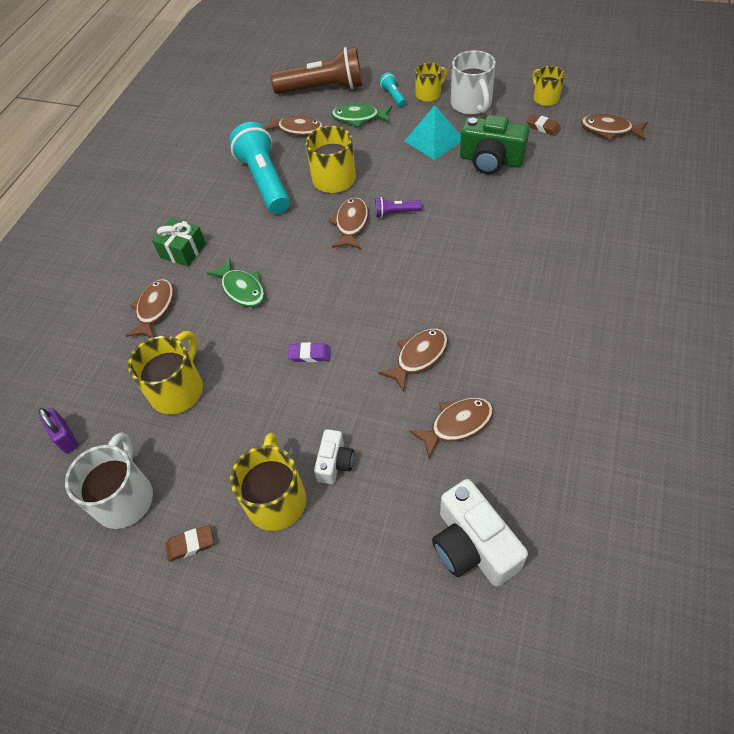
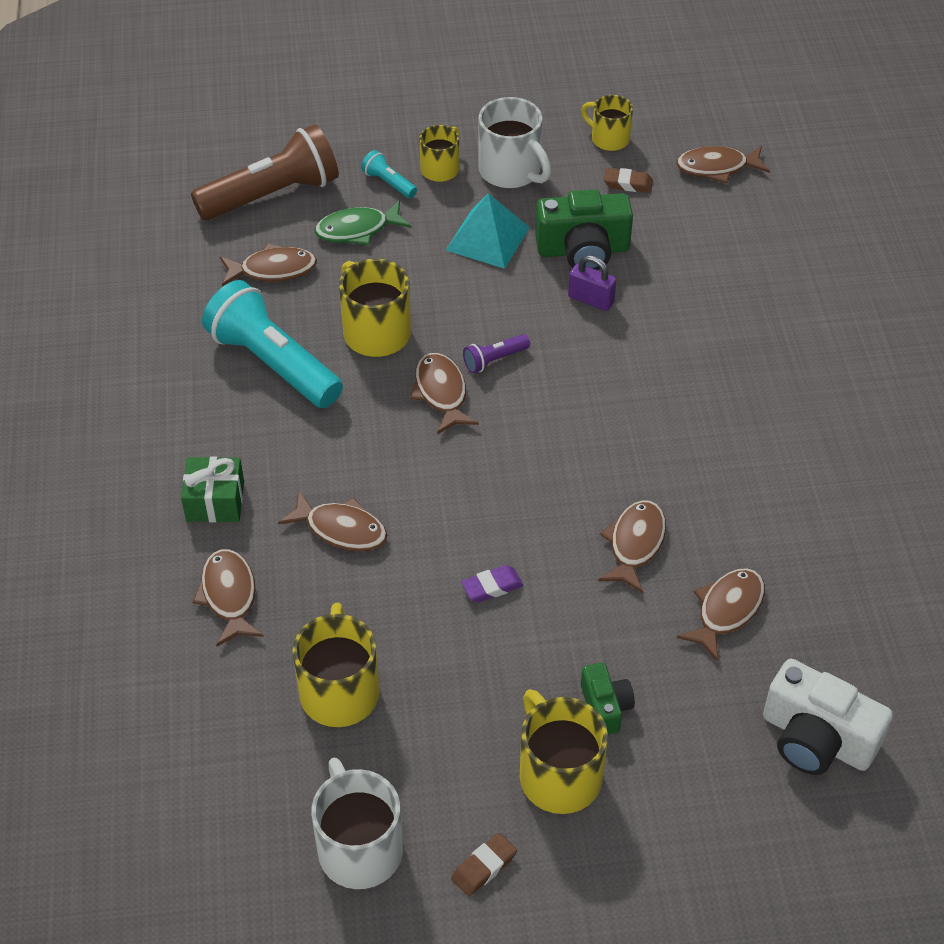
camera: 30 degrees left, 5 degrees down
purple padlock [39,408,79,454] -> purple padlock moved to [568,255,616,311]
green fish [206,258,265,307] -> brown fish [278,491,387,551]
white camera [314,429,354,484] -> green camera [581,663,635,735]

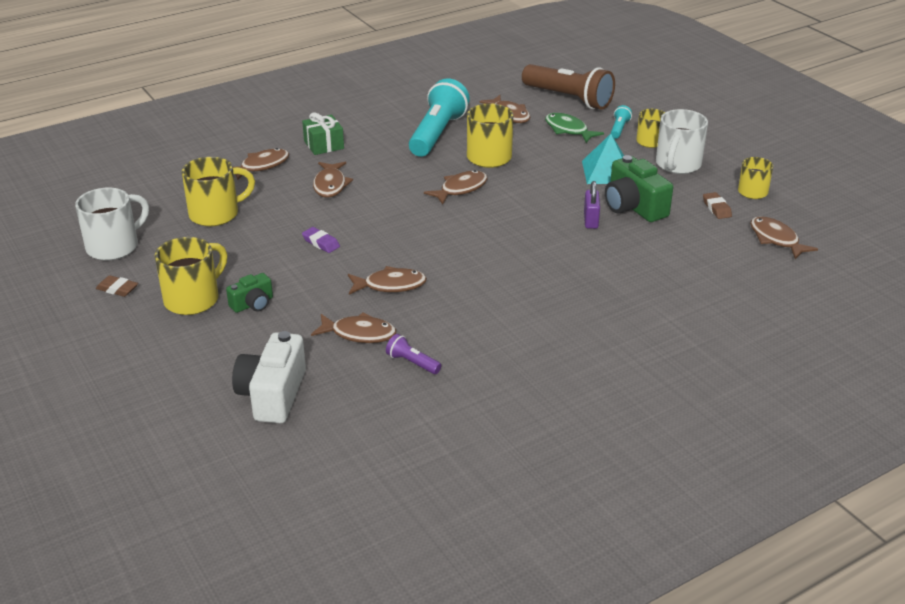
camera: 65 degrees right, 15 degrees down
purple flashlight [463,334,530,373] -> purple flashlight moved to [386,334,441,374]

